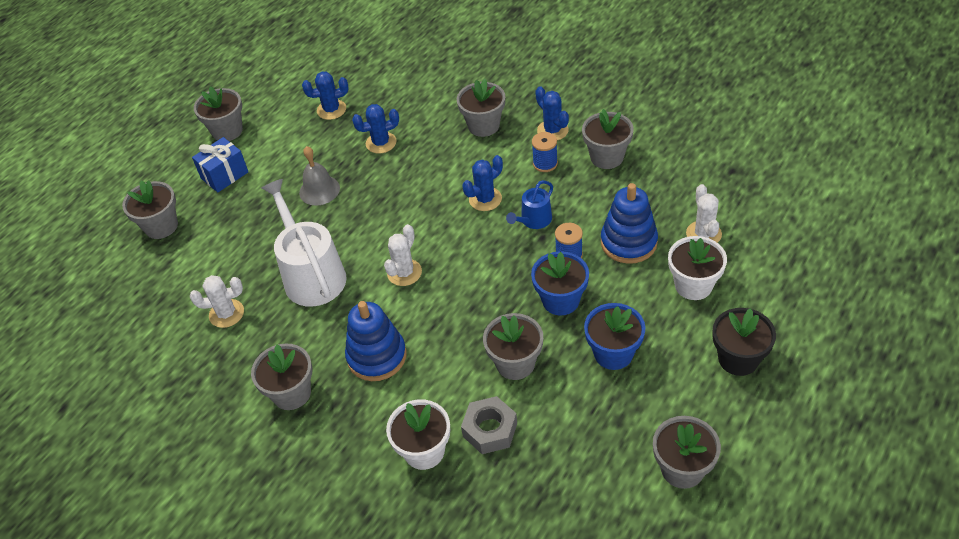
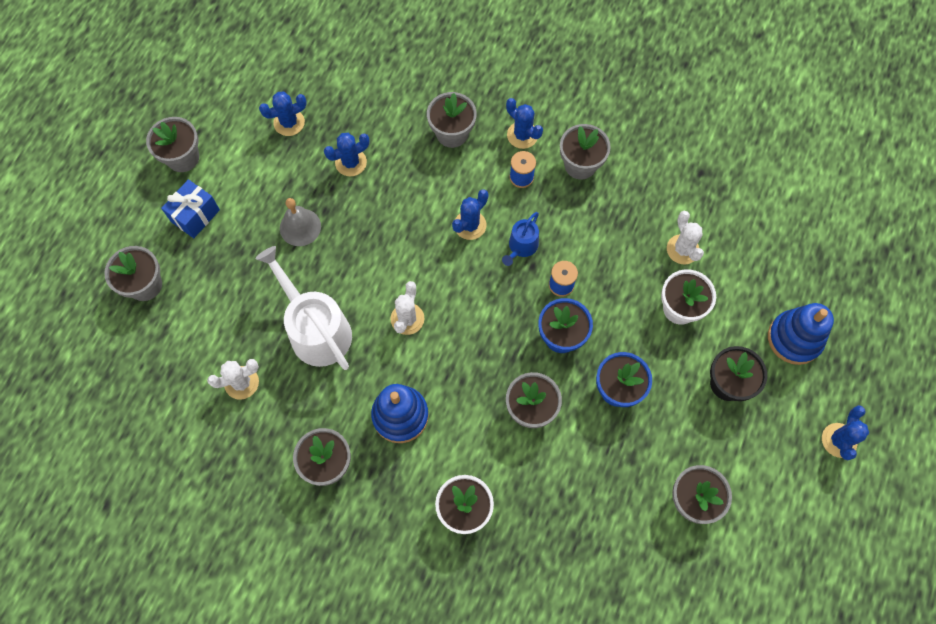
camera: 15 degrees left, 20 degrees up
grey nut [461,396,517,454] -> none
blue stacking toy [601,183,658,264] -> blue stacking toy moved to [768,303,834,365]
none -> blue cactus [822,405,869,460]

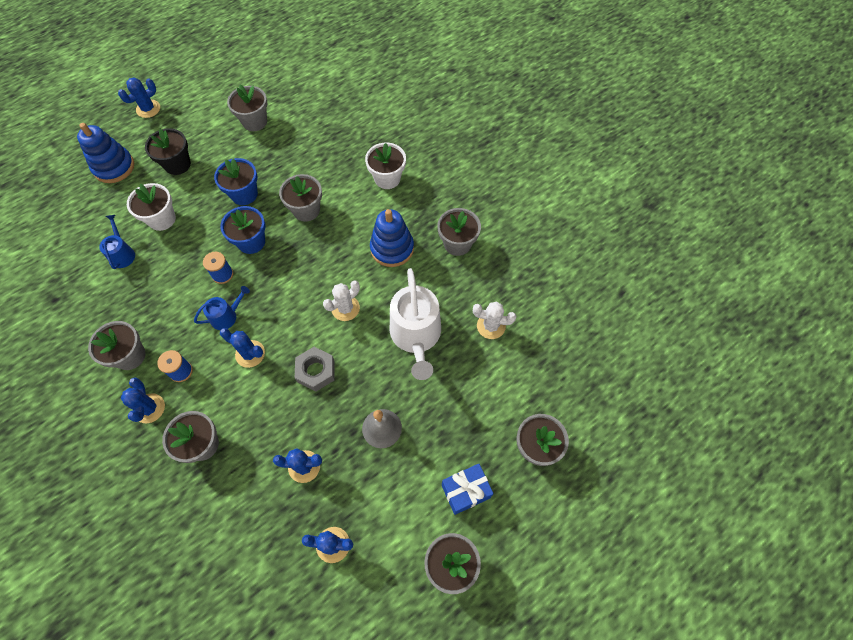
camera: 150 degrees left, 5 degrees down
blue cactus [452,189,488,240] -> blue cactus turned 45 degrees clockwise [220,328,265,368]
white cactus [667,211,704,264] -> blue watering can [99,215,135,269]
none -> grey nut [295,347,335,392]

